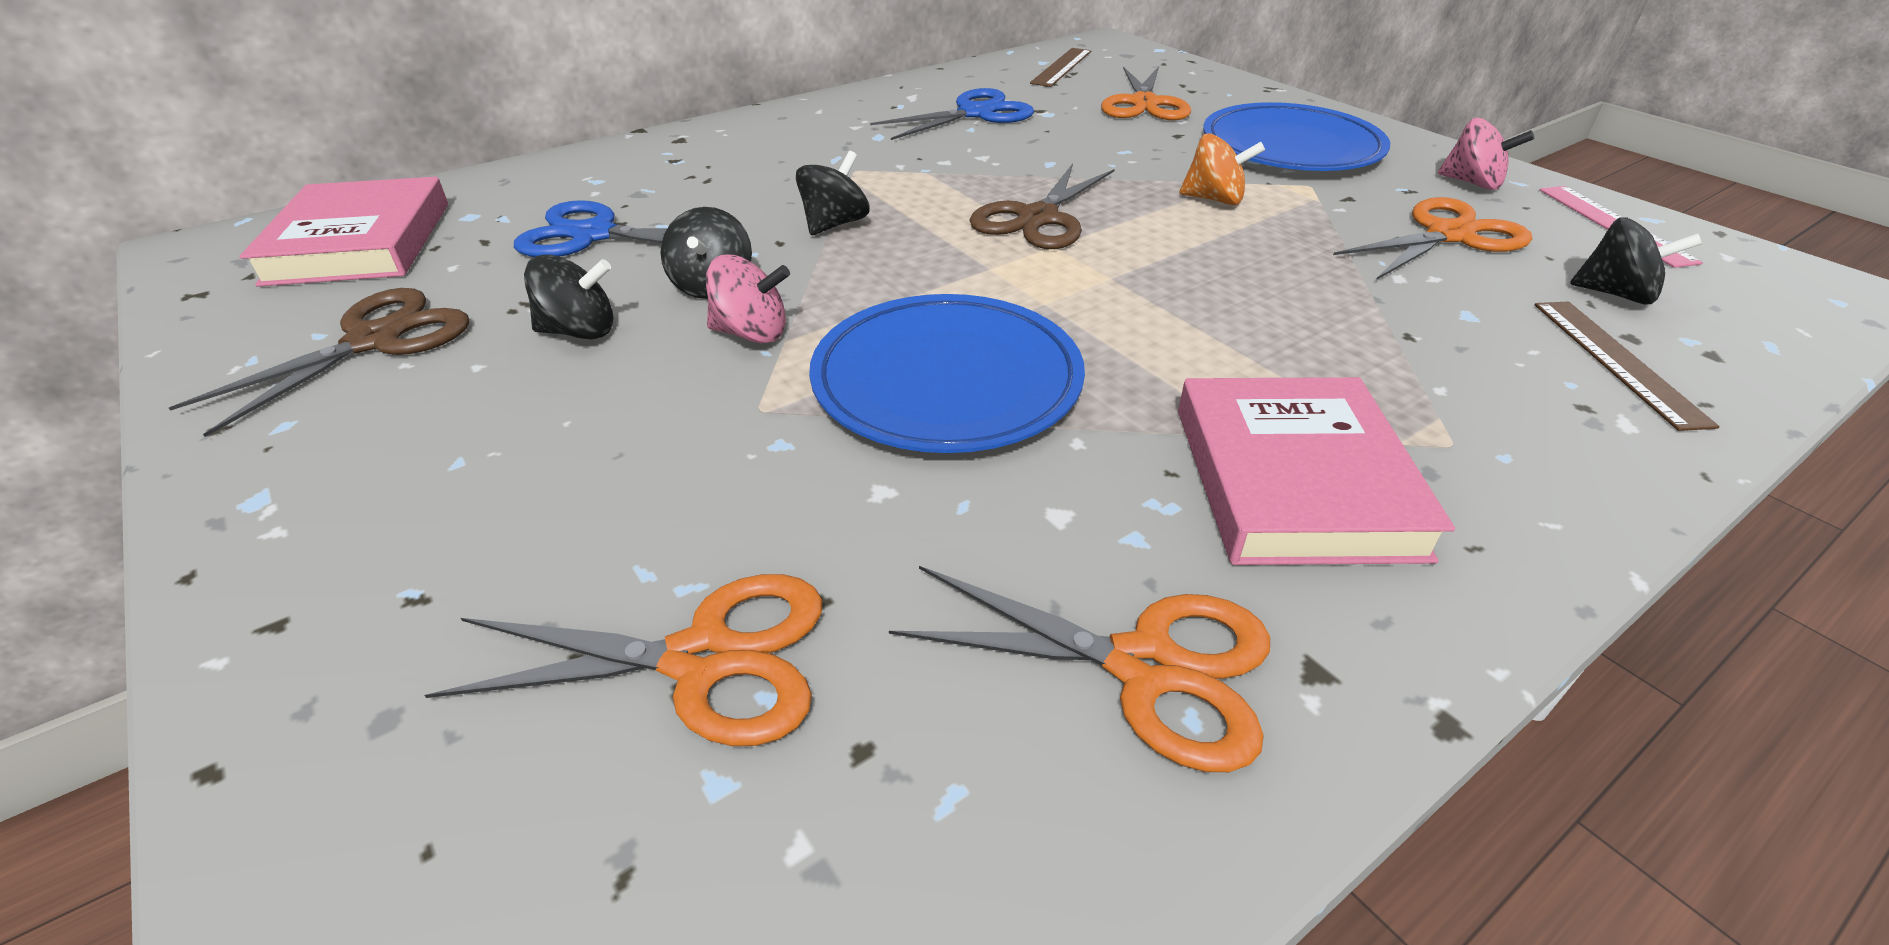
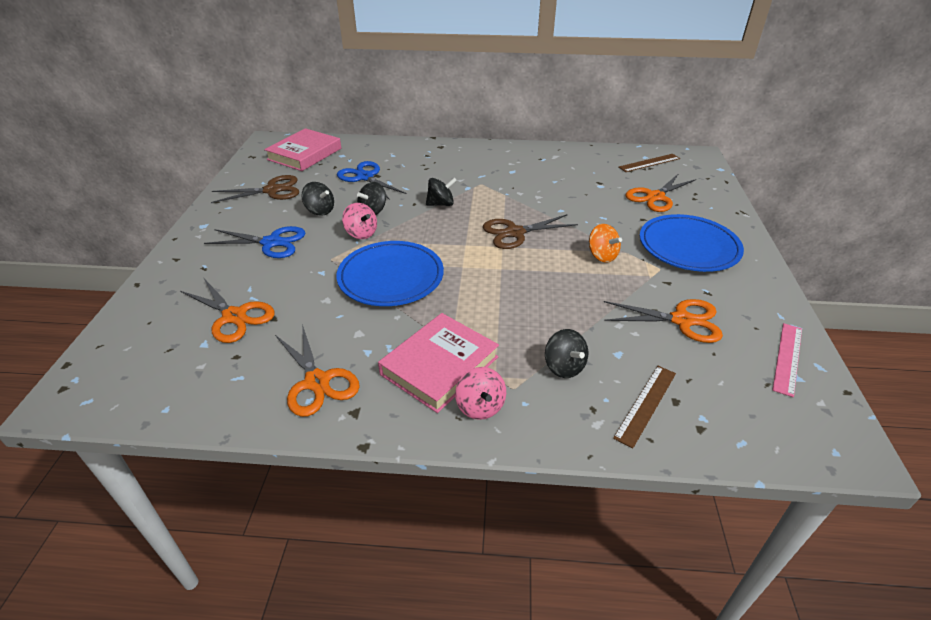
camera: 40 degrees right, 0 degrees up
blue scissors [870,88,1034,140] -> blue scissors moved to [204,226,305,258]
pink spinning top [1438,118,1534,190] -> pink spinning top moved to [455,367,506,420]
black spinning top [1570,217,1702,304] -> black spinning top moved to [545,329,588,378]

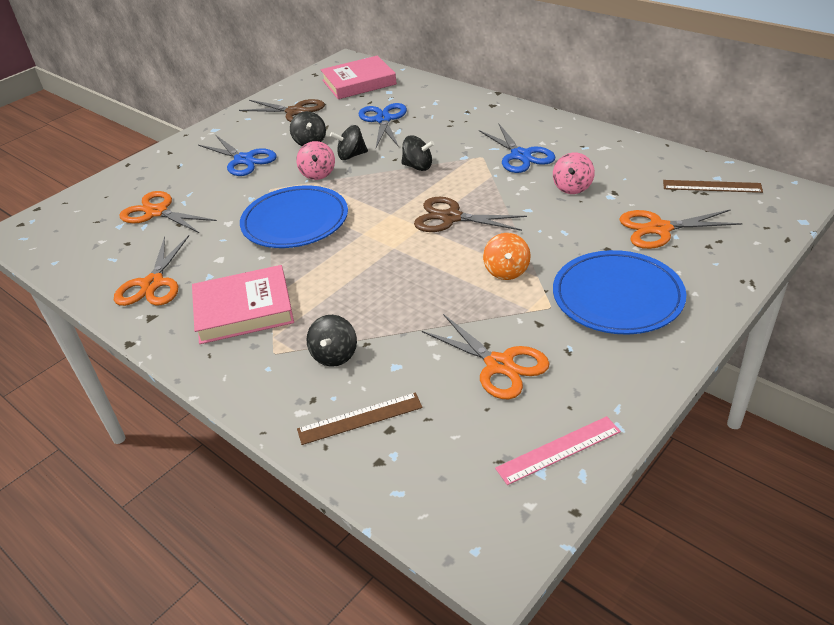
camera: 40 degrees right, 0 degrees up
orange scissors [180,279,275,343] -> orange scissors turned 135 degrees clockwise [119,191,217,233]
pink spinning top [455,367,506,420] -> pink spinning top moved to [553,153,595,194]
none -> blue scissors [479,123,555,173]

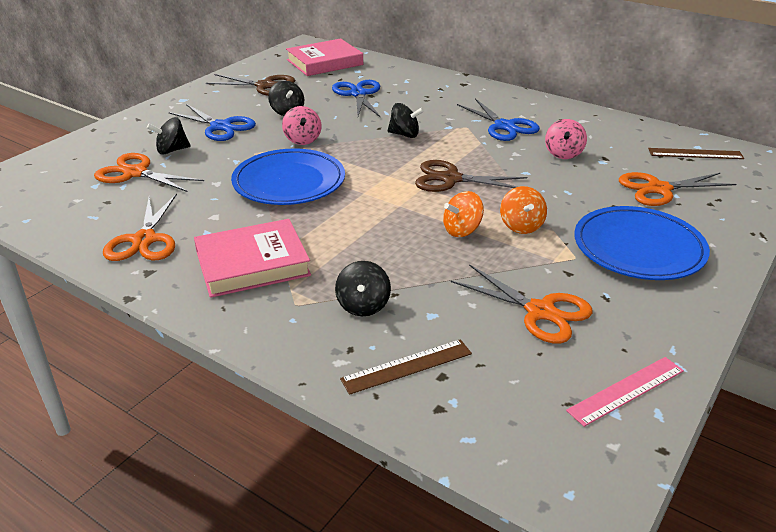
camera: 10 degrees left, 5 degrees down
black spinning top [330,125,368,160] -> black spinning top moved to [147,117,190,155]
none -> orange spinning top [443,191,484,237]

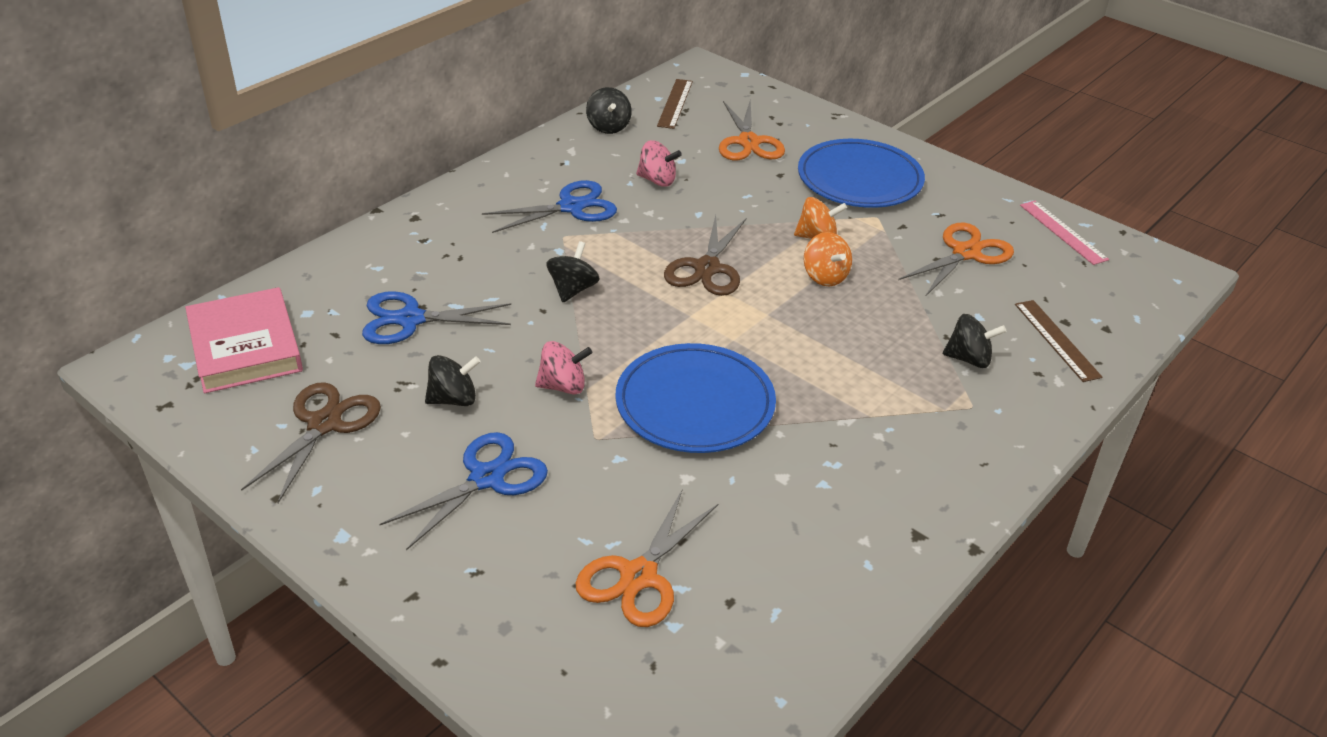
camera: 85 degrees left, 5 degrees up
orange scissors [103,193,177,261] -> none
black spinning top [147,117,190,155] -> black spinning top moved to [586,87,632,134]
pink book [194,219,311,298] -> none

